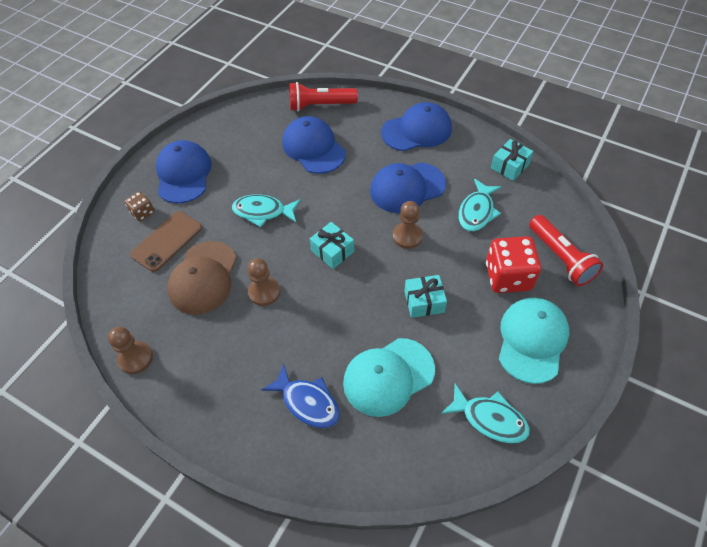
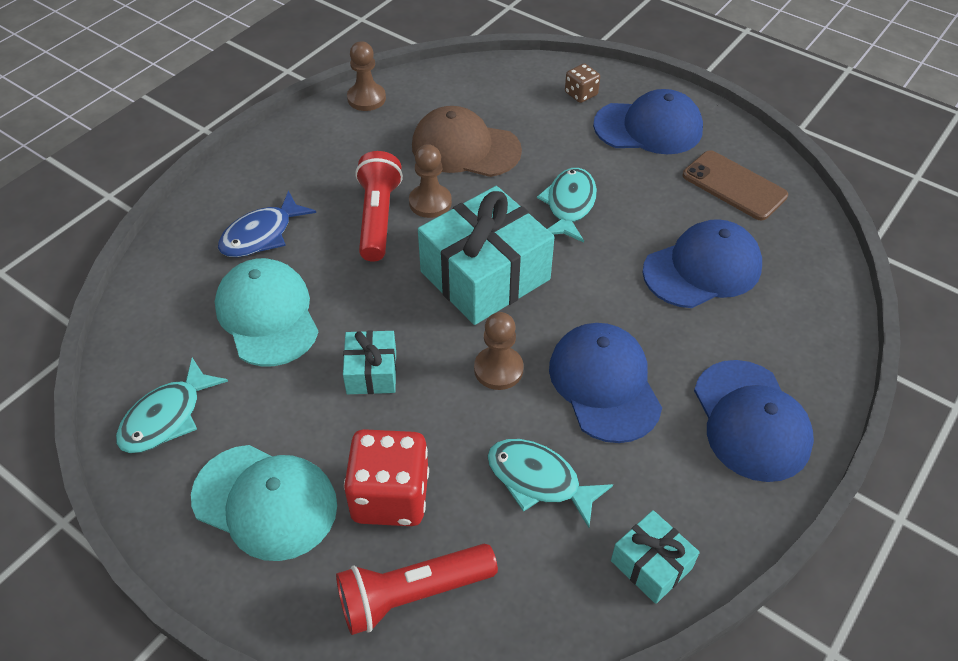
camera: 95 degrees right, 5 degrees down
brown phone [130,211,202,272] -> brown phone moved to [683,150,788,221]
red flashlight [289,82,358,111] -> red flashlight moved to [355,151,403,262]
turquoise gift [310,222,354,269] -> turquoise gift [418,186,554,325], size x2.01

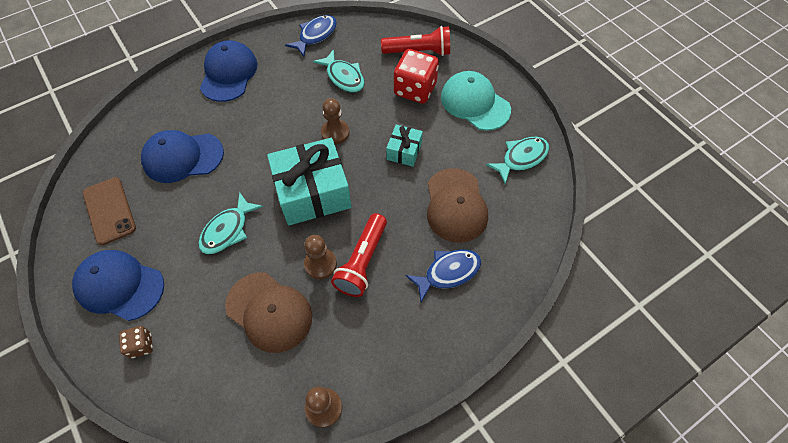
camera: 160 degrees left, 10 degrees up
turquoise cap [215,258,319,366] -> brown cap [427,168,488,243]
blue cap [549,323,662,443] -> none
turquoise gift [611,510,700,604] -> blue fish [285,15,337,57]

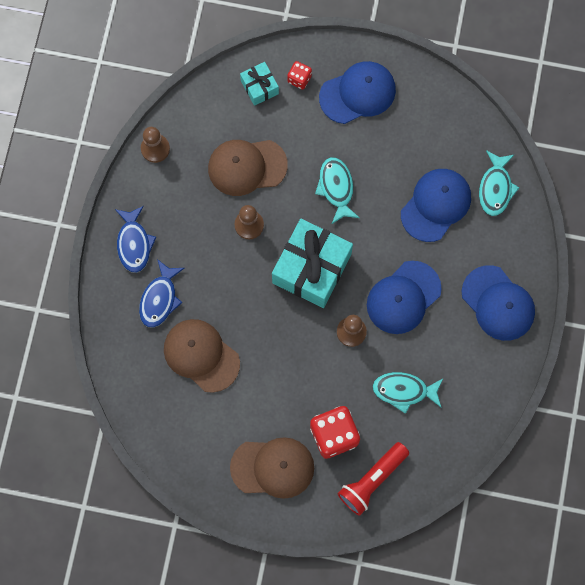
camera: 135 degrees right, 15 degrees up
brown phone [83,177,136,245] -> none
brown dice [119,326,153,359] -> red dice [287,61,312,90]
blue fish [285,15,337,57] -> blue fish moved to [115,206,156,273]
red flashlight [331,213,387,297] -> none
turquoise gift [386,125,423,167] -> turquoise gift moved to [240,62,279,106]
turquoise cap [441,71,511,131] -> brown cap [230,437,314,499]
turquoise fish [486,137,549,184] -> turquoise fish moved to [479,150,519,216]
none -> blue cap [367,261,442,334]

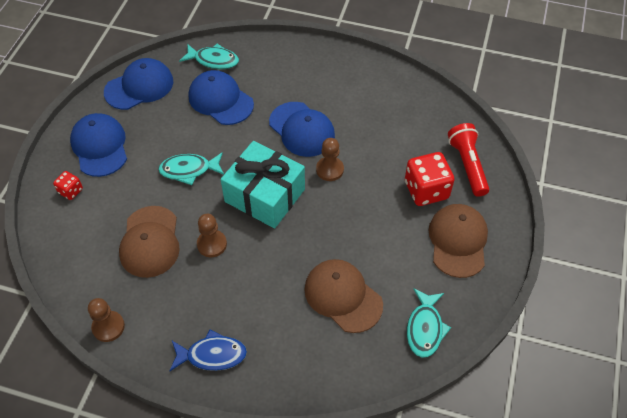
camera: 85 degrees left, 20 degrees down
blue fish [139,259,184,328] -> none
brown cap [164,319,240,393] -> brown cap turned 90 degrees clockwise [304,259,383,333]
turquoise gift [240,62,279,106] -> none
red flashlight [337,442,409,516] -> red flashlight turned 150 degrees counterclockwise [448,123,489,197]
turquoise fish [372,372,443,414] -> turquoise fish moved to [407,288,451,358]
blue cap [462,265,535,341] -> blue cap moved to [104,58,173,110]

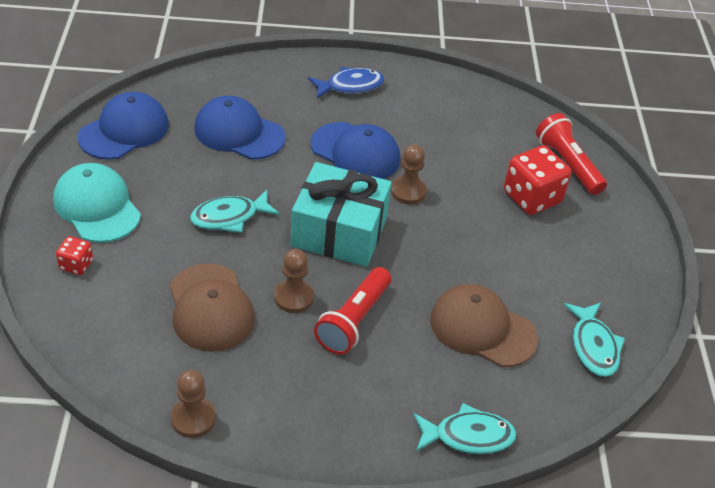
camera: 20 degrees left, 10 degrees down
blue cap [70,113,127,177] -> turquoise cap [53,163,141,243]
blue fish [170,330,247,371] -> blue fish moved to [308,67,385,99]
turquoise fish [179,43,239,69] -> turquoise fish moved to [413,403,517,454]
brown cap [428,204,488,278] -> none
none -> red flashlight [314,267,391,354]

